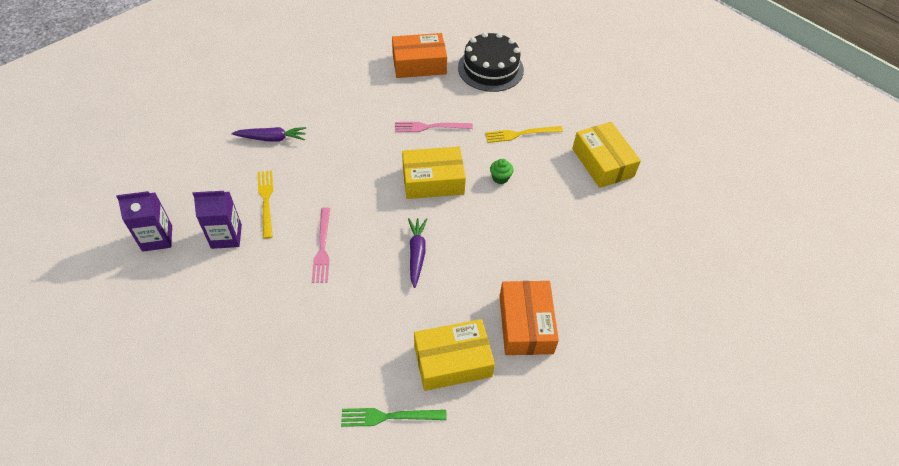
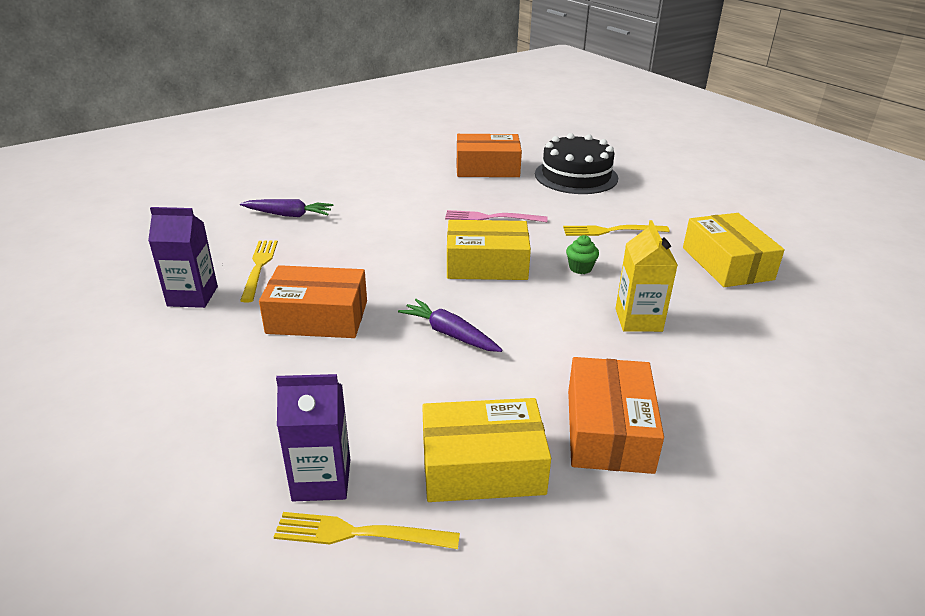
camera: 10 degrees right, 20 degrees down
purple carton [116,191,172,252] -> purple carton moved to [276,374,350,501]
pink fork [312,207,330,283] -> orange box [259,265,367,338]
green fork [341,408,447,427] -> yellow fork [274,512,460,549]
purple carrot [408,218,427,288] -> purple carrot turned 60 degrees counterclockwise [398,299,503,352]
none -> yellow carton [615,220,677,332]

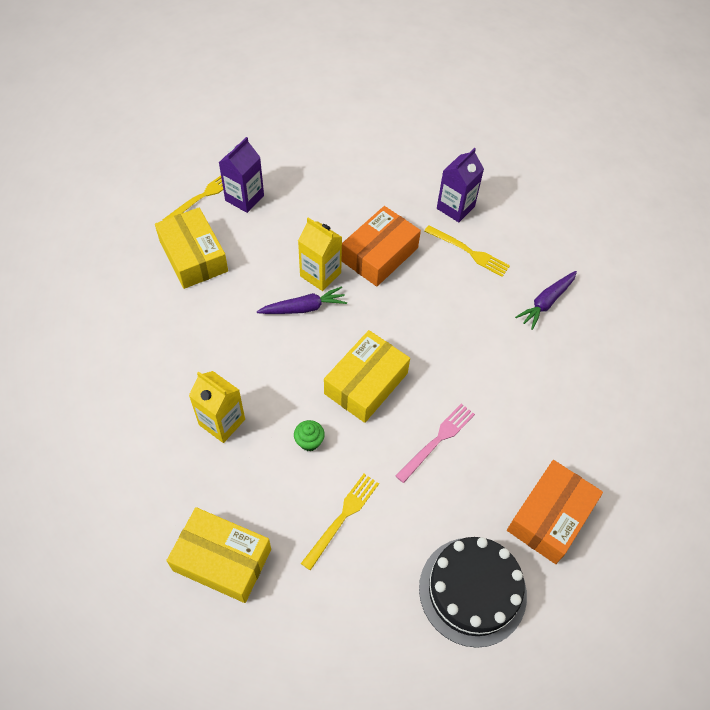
camera: 125 degrees right, 25 degrees up
yellow box [422,398,551,502] -> yellow box turned 60 degrees counterclockwise [155,208,228,289]
orange box [568,357,664,474] -> none
none -> yellow carton [298,218,342,291]

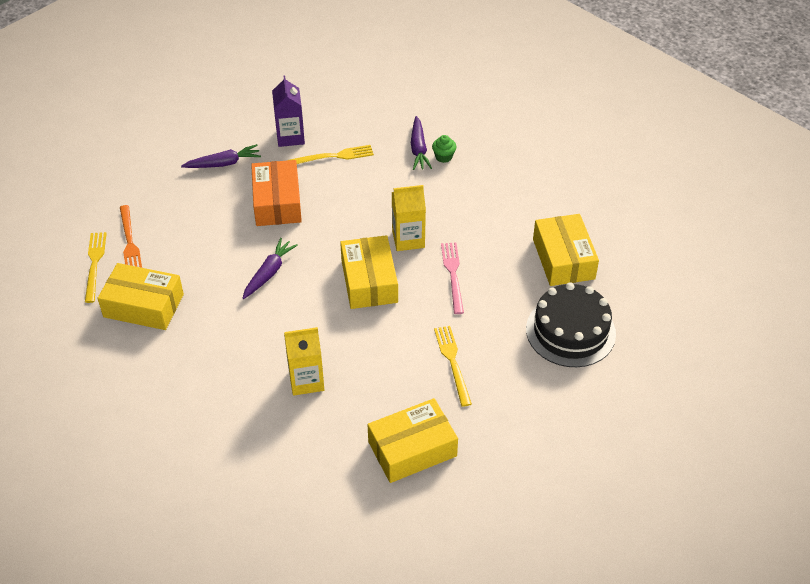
camera: 45 degrees left, 10 degrees down
purple carton [219,137,264,213] -> orange fork [120,205,142,268]
green cupcake [294,420,325,451] -> green cupcake moved to [432,135,456,163]
yellow carton [298,218,342,291] -> yellow carton moved to [392,185,426,251]
orange box [507,460,603,564] -> yellow box [533,214,599,286]
none -> purple carrot [181,144,261,168]

